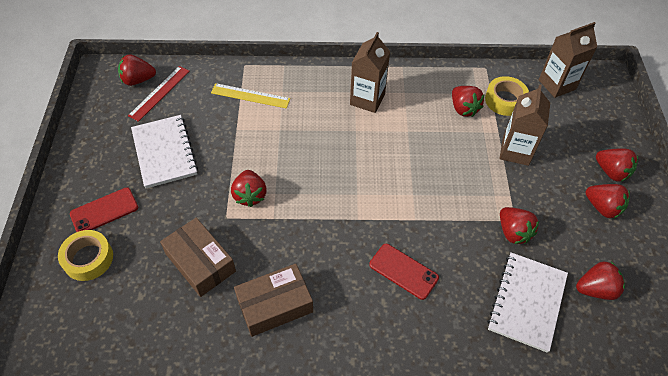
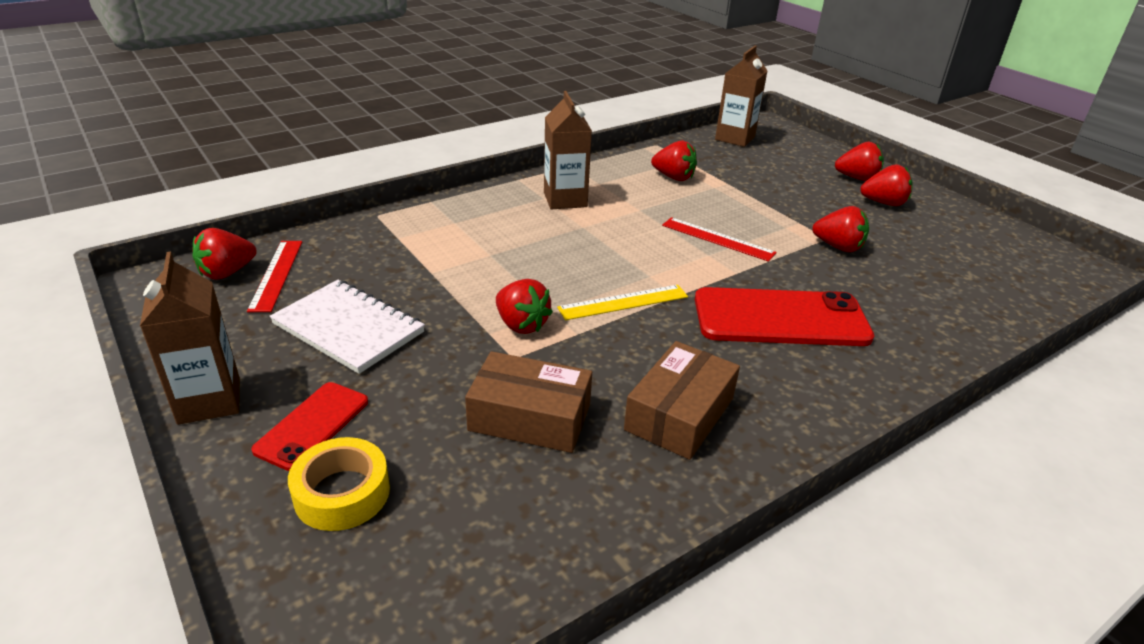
camera: 35 degrees left, 20 degrees down
yellow ruler [211,83,290,108] -> yellow ruler moved to [557,285,688,320]
red phone [369,244,439,300] -> red phone [695,287,874,346], size x1.79
yellow tape [485,76,529,116] -> none
white notebook [487,252,568,353] -> none
brown carton [500,85,550,166] -> brown carton moved to [140,252,240,425]
red strawberry [576,262,625,300] -> none
none -> red ruler [662,217,777,262]

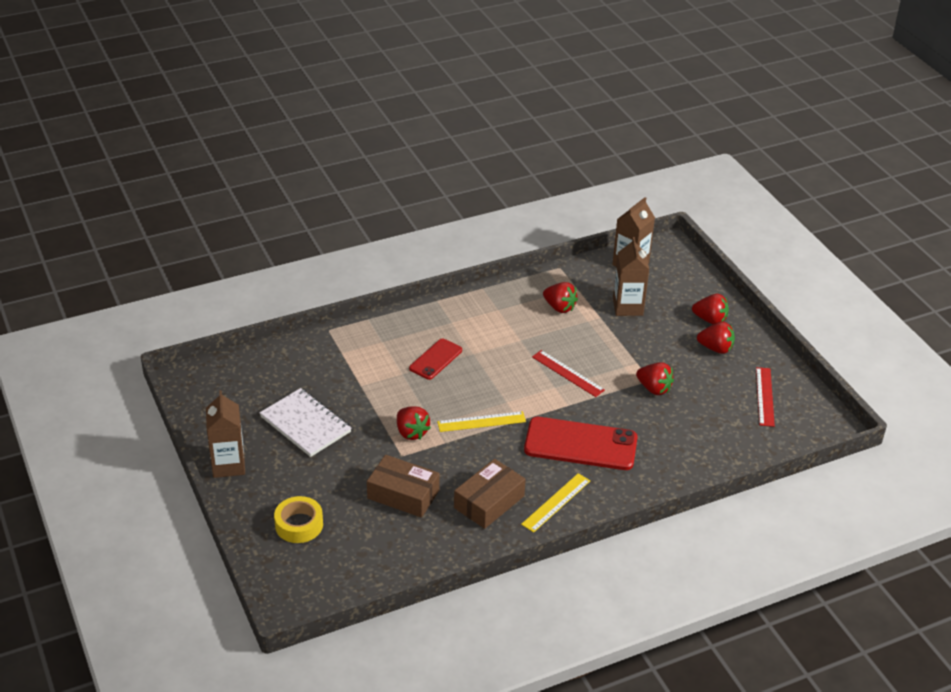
camera: 10 degrees right, 5 degrees up
red strawberry [192,228,257,280] -> none
red ruler [247,241,302,312] -> red ruler moved to [756,367,775,427]
red phone [251,382,368,471] -> red phone moved to [409,339,462,380]
brown carton [544,91,592,209] -> brown carton moved to [613,237,649,316]
none -> yellow ruler [521,473,590,533]

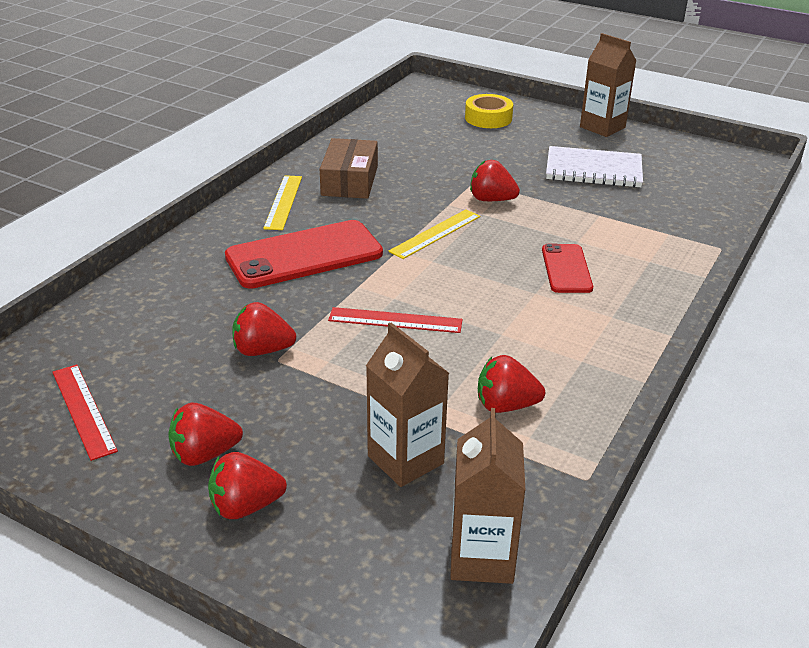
camera: 145 degrees right, 5 degrees down
brown box [367,455,440,518] -> none

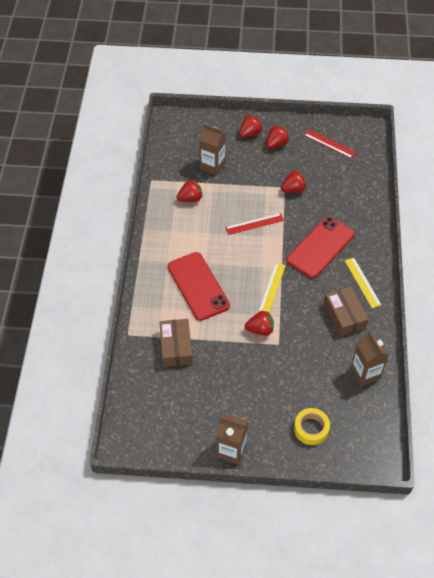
camera: 155 degrees right, 20 degrees up
brown carton [450,408,525,584] -> brown carton moved to [350,331,389,386]
red phone [542,243,593,293] -> red phone [168,252,230,321], size x1.79
white notebook [546,146,643,188] -> none
none -> brown box [159,319,192,367]

